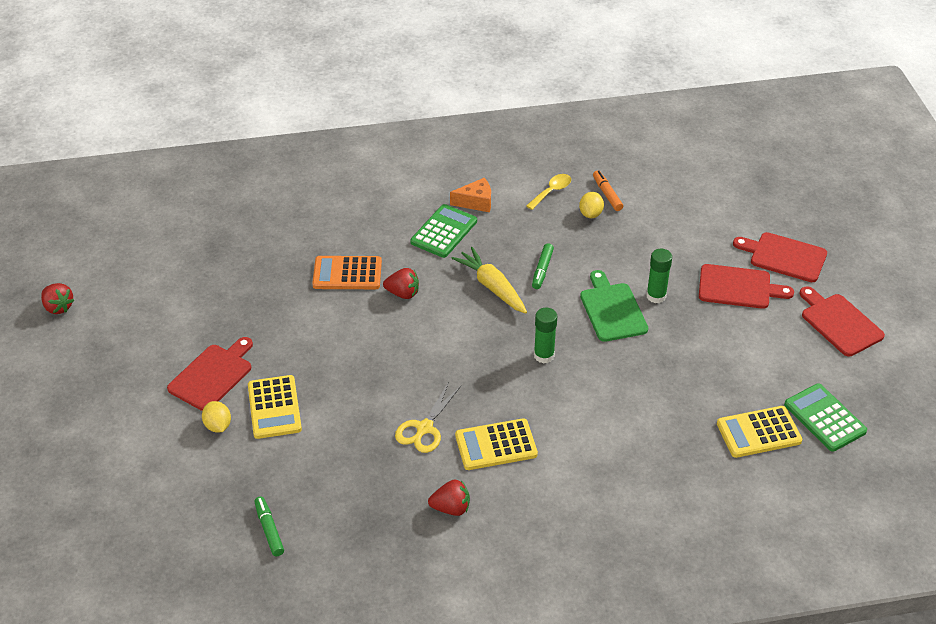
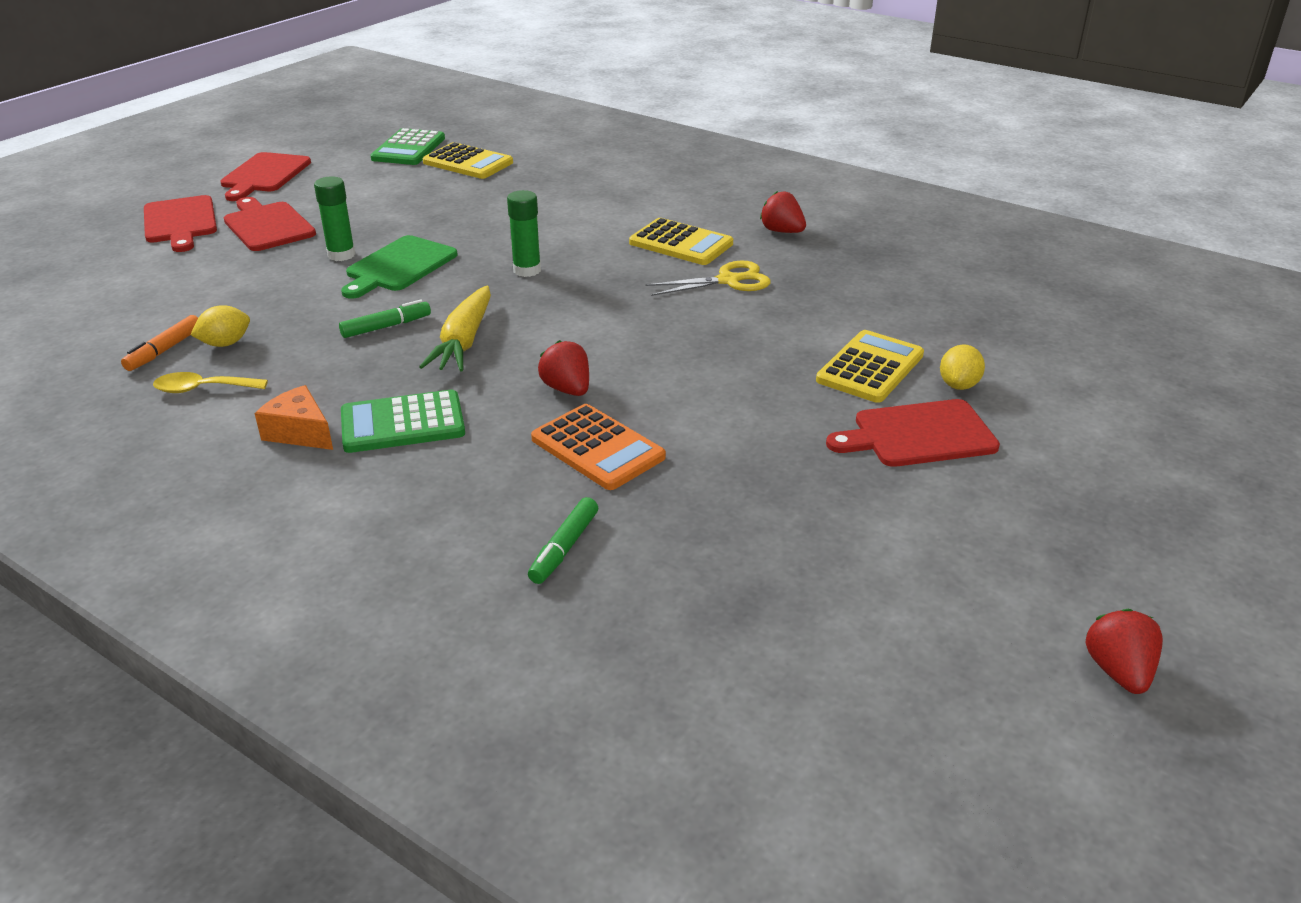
camera: 135 degrees left, 10 degrees down
green marker [254,496,284,556] -> green marker moved to [528,497,598,584]

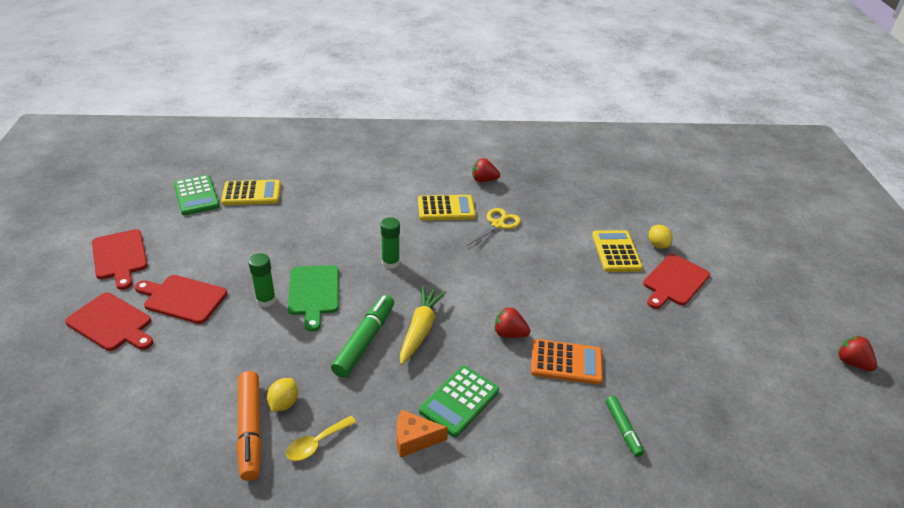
camera: 40 degrees left, 5 degrees up
orange marker [121,315,198,371] -> orange marker [237,371,262,481], size x1.72
green marker [339,300,431,338] -> green marker [331,295,394,377], size x1.72
yellow carrot [419,286,491,372] -> yellow carrot turned 135 degrees counterclockwise [400,286,447,365]

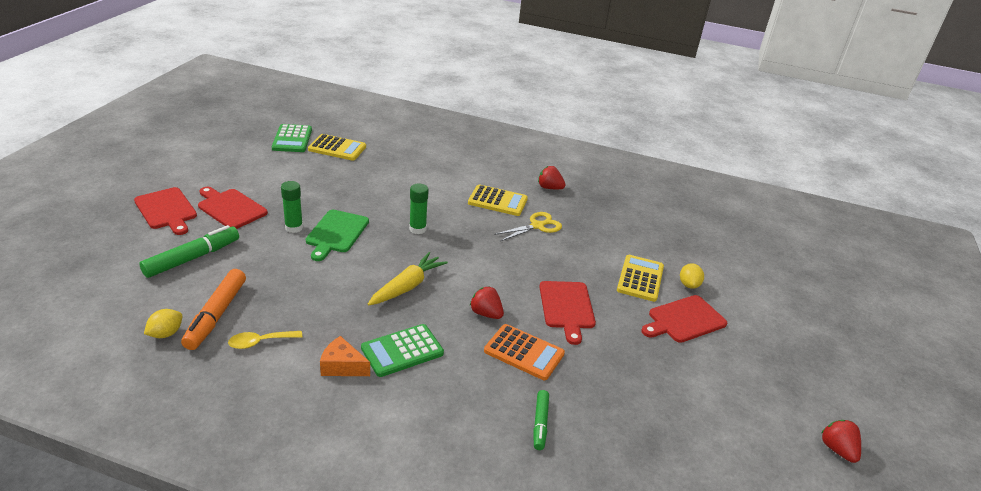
camera: 20 degrees right, 5 degrees down
red cutting board [92,229,148,290] -> red cutting board moved to [540,281,596,345]
yellow lemon [267,378,298,412] -> yellow lemon moved to [144,309,182,338]
green marker [331,295,394,377] -> green marker moved to [139,225,239,278]

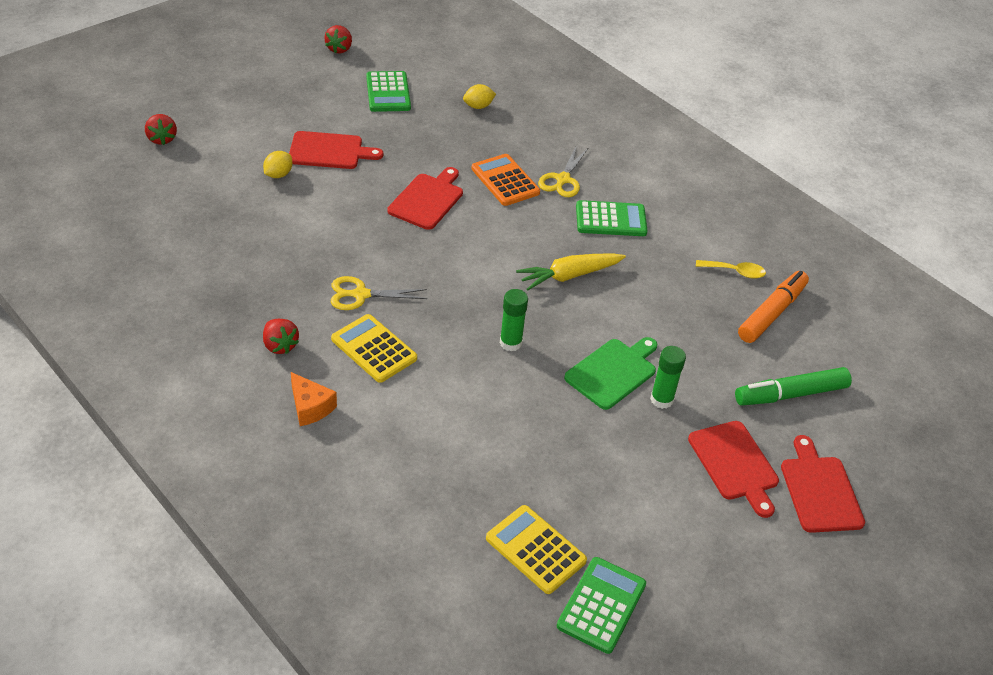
camera: 150 degrees left, 10 degrees up
yellow lemon [144,309,182,338] -> yellow lemon moved to [463,84,496,109]
orange cheese [320,336,370,376] -> orange cheese moved to [291,372,337,426]
red strawberry [470,286,504,319] -> red strawberry moved to [145,114,177,145]
green marker [533,390,549,450] -> none
yellow calculator [617,255,664,302] -> none
none -> green calculator [366,71,411,112]
none -> yellow scissors [538,145,589,197]

